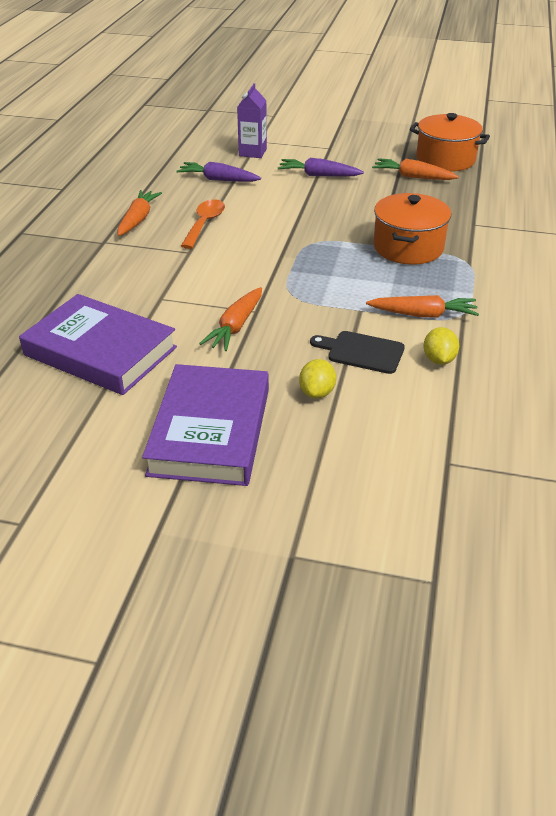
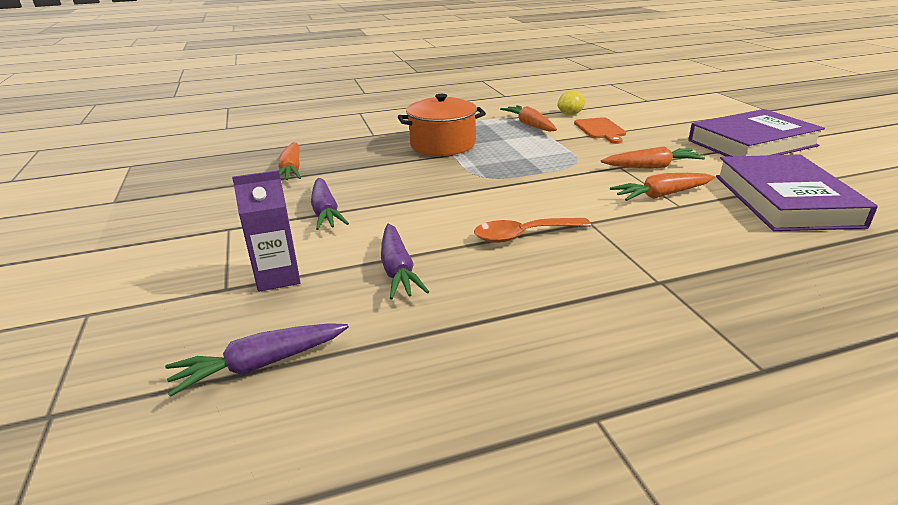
camera: 120 degrees left, 10 degrees down
orange carrot [118,190,162,236] -> orange carrot moved to [610,173,715,201]
yellow lemon [299,359,336,399] -> none
black cutting board [310,331,405,374] -> orange cutting board [574,117,626,144]
orange pot [410,113,490,171] -> none
none -> purple carrot [165,323,349,397]

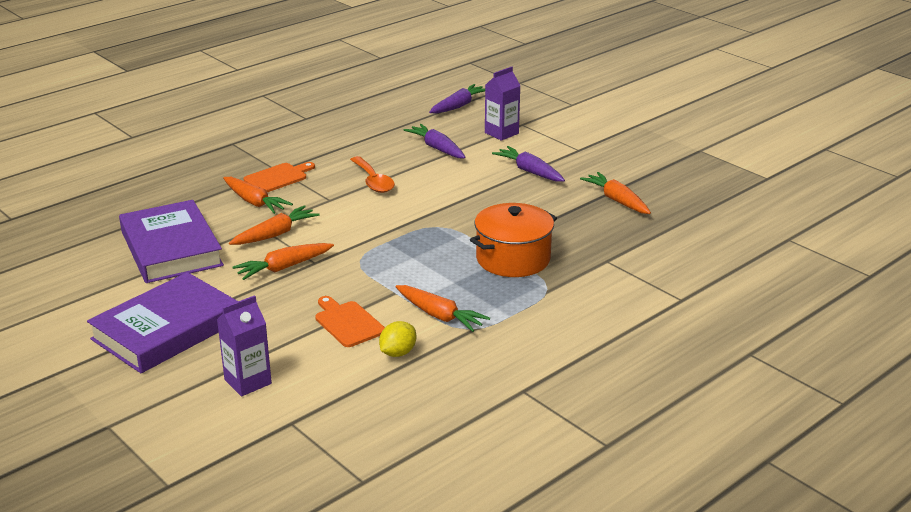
camera: 155 degrees right, 0 degrees up
orange spoon [474,218,591,243] -> orange spoon turned 105 degrees clockwise [350,156,395,193]
none -> purple carton [217,295,272,397]
none -> orange carrot [223,177,293,214]
none -> orange cutting board [244,162,315,192]

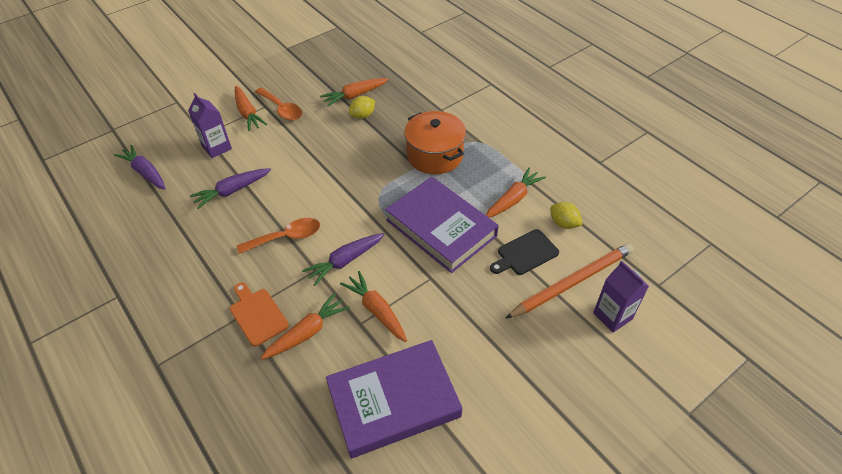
camera: 85 degrees left, 20 degrees up
purple book [87,272,238,373] -> purple book moved to [385,176,499,273]
orange carrot [233,243,334,280] -> orange carrot moved to [235,86,267,131]
orange cutting board [315,296,385,347] -> black cutting board [490,229,559,275]
purple carrot [492,146,565,182] -> purple carrot moved to [302,233,385,286]
none -> orange spoon [255,88,302,121]
none -> yellow lemon [349,96,375,119]
none -> orange pencil [505,243,634,319]

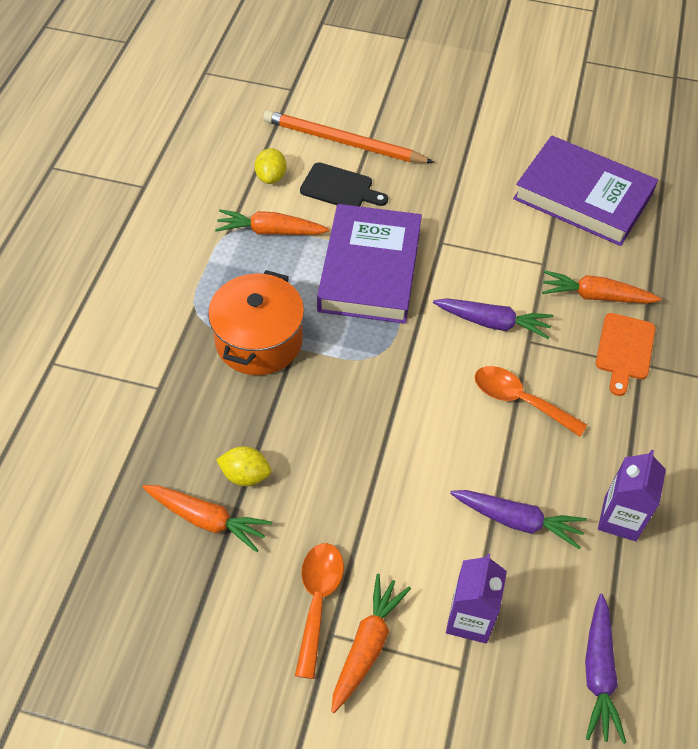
camera: 130 degrees left, 5 degrees up
orange carrot [340,271,407,342] -> none
purple carton [593,261,649,333] -> purple carton moved to [598,450,666,541]

